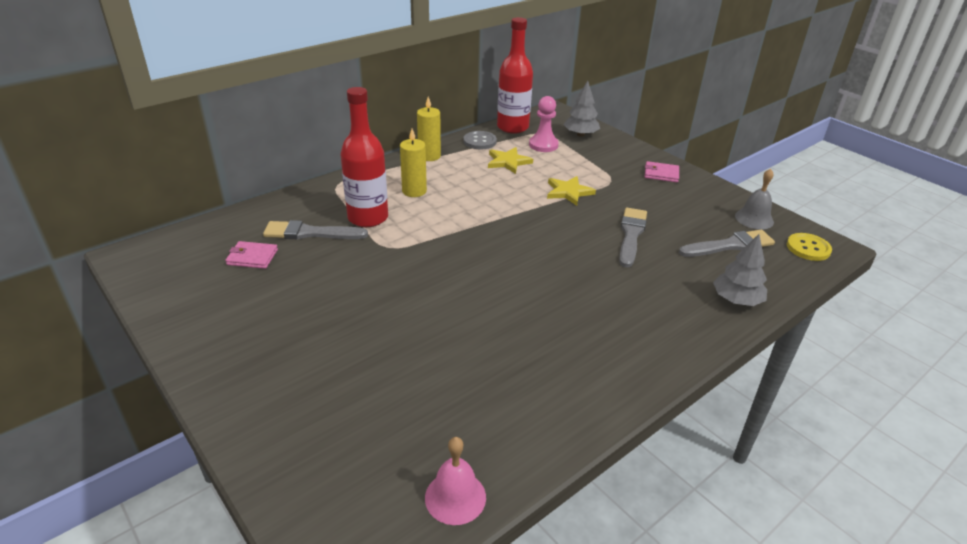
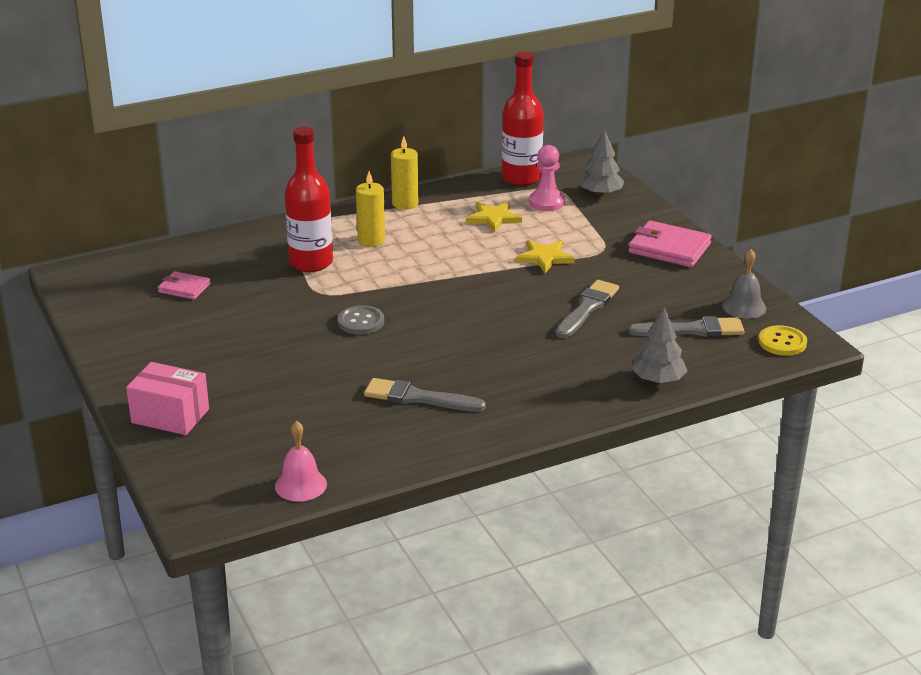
camera: 15 degrees right, 5 degrees down
grey brush [263,220,368,239] -> grey brush moved to [364,378,486,412]
grey button [463,131,497,149] -> grey button moved to [338,305,384,335]
pink wallet [645,161,679,182] -> pink wallet [628,220,712,267], size x1.71
none -> pink box [126,362,209,435]

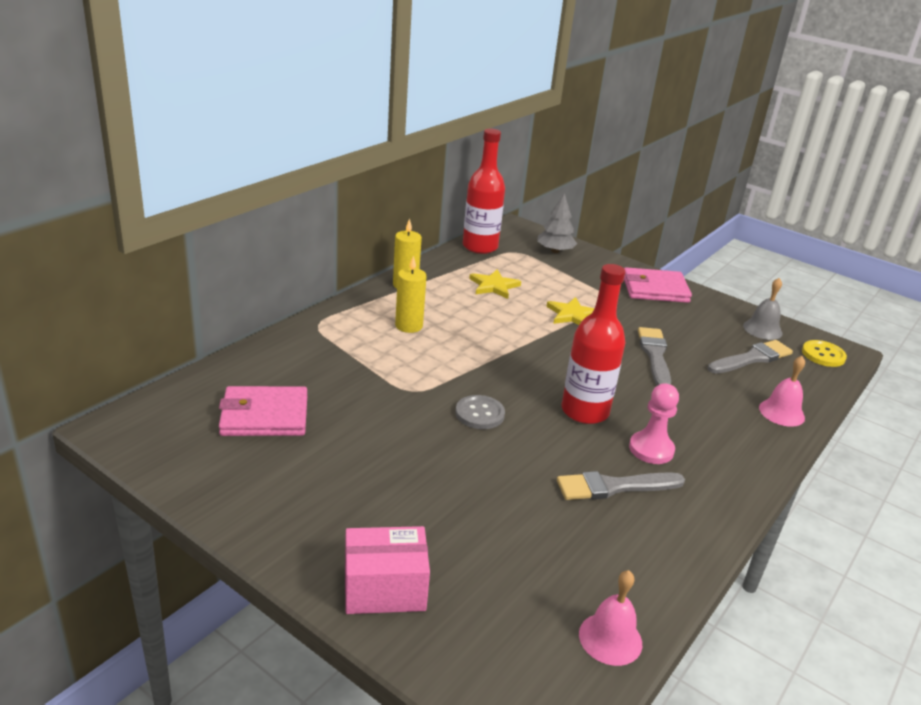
camera: 30 degrees left, 0 degrees up
pink wallet [158,271,211,300] -> pink wallet [219,386,307,436], size x1.71
red bottle [285,127,333,272] -> red bottle moved to [562,264,626,424]
pink pawn [529,145,565,211] -> pink pawn moved to [629,383,679,464]
grey tree [631,307,687,384] -> pink bell [759,356,805,427]

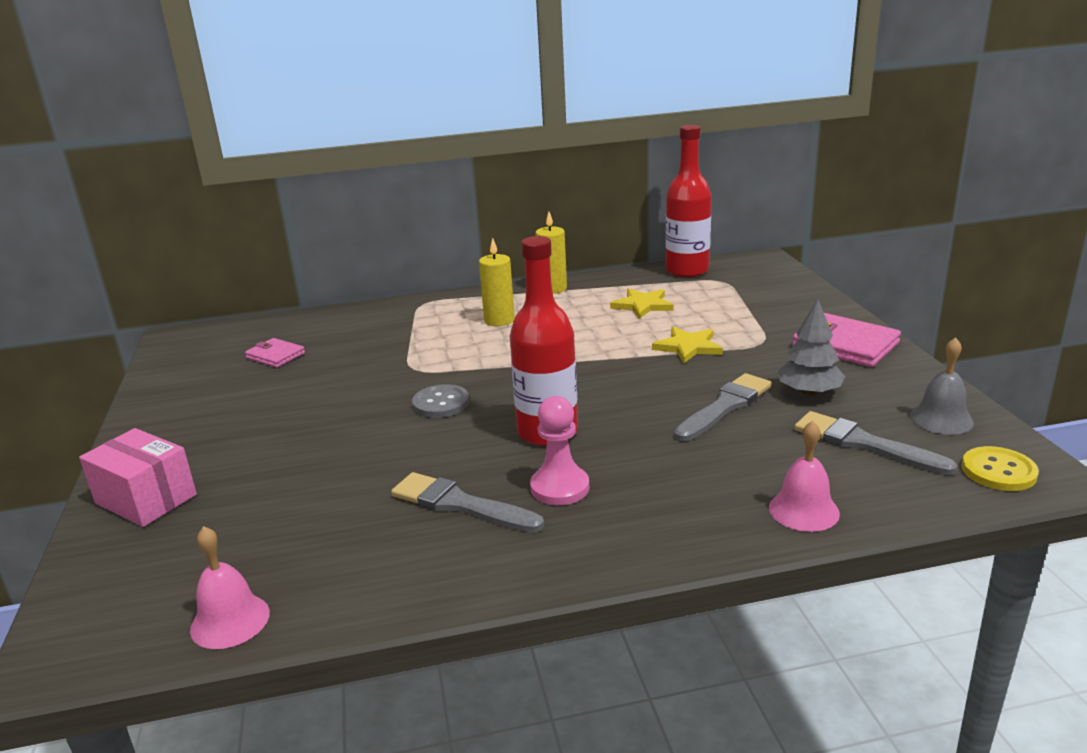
camera: 45 degrees right, 5 degrees down
pink wallet [219,386,307,436] -> pink wallet [245,338,305,368], size x0.58
grey tree [537,193,577,253] -> grey tree moved to [777,299,845,396]
grey brush [708,340,793,374] -> grey brush turned 150 degrees counterclockwise [794,411,958,475]

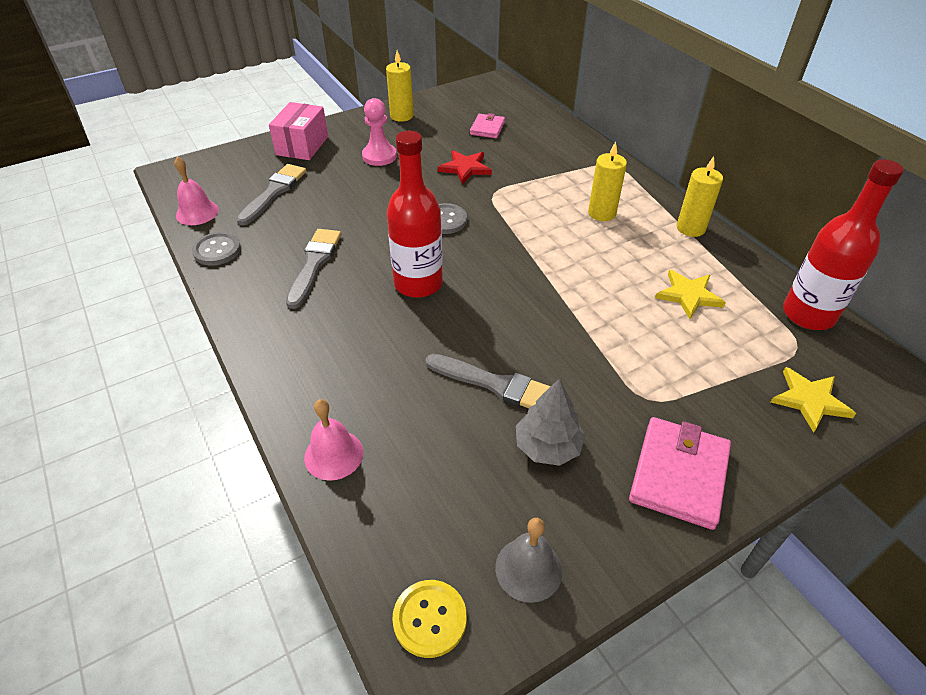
camera: 70 degrees right, 20 degrees up
pink pawn [530,396,589,505] -> pink pawn moved to [362,98,397,166]
yellow star [652,327,723,364] -> yellow star moved to [771,367,856,433]
grey brush [794,411,958,475] -> grey brush moved to [236,164,306,226]
none -> grey button [192,232,241,266]
none -> yellow candle [386,50,414,122]
none -> red star [438,150,492,184]

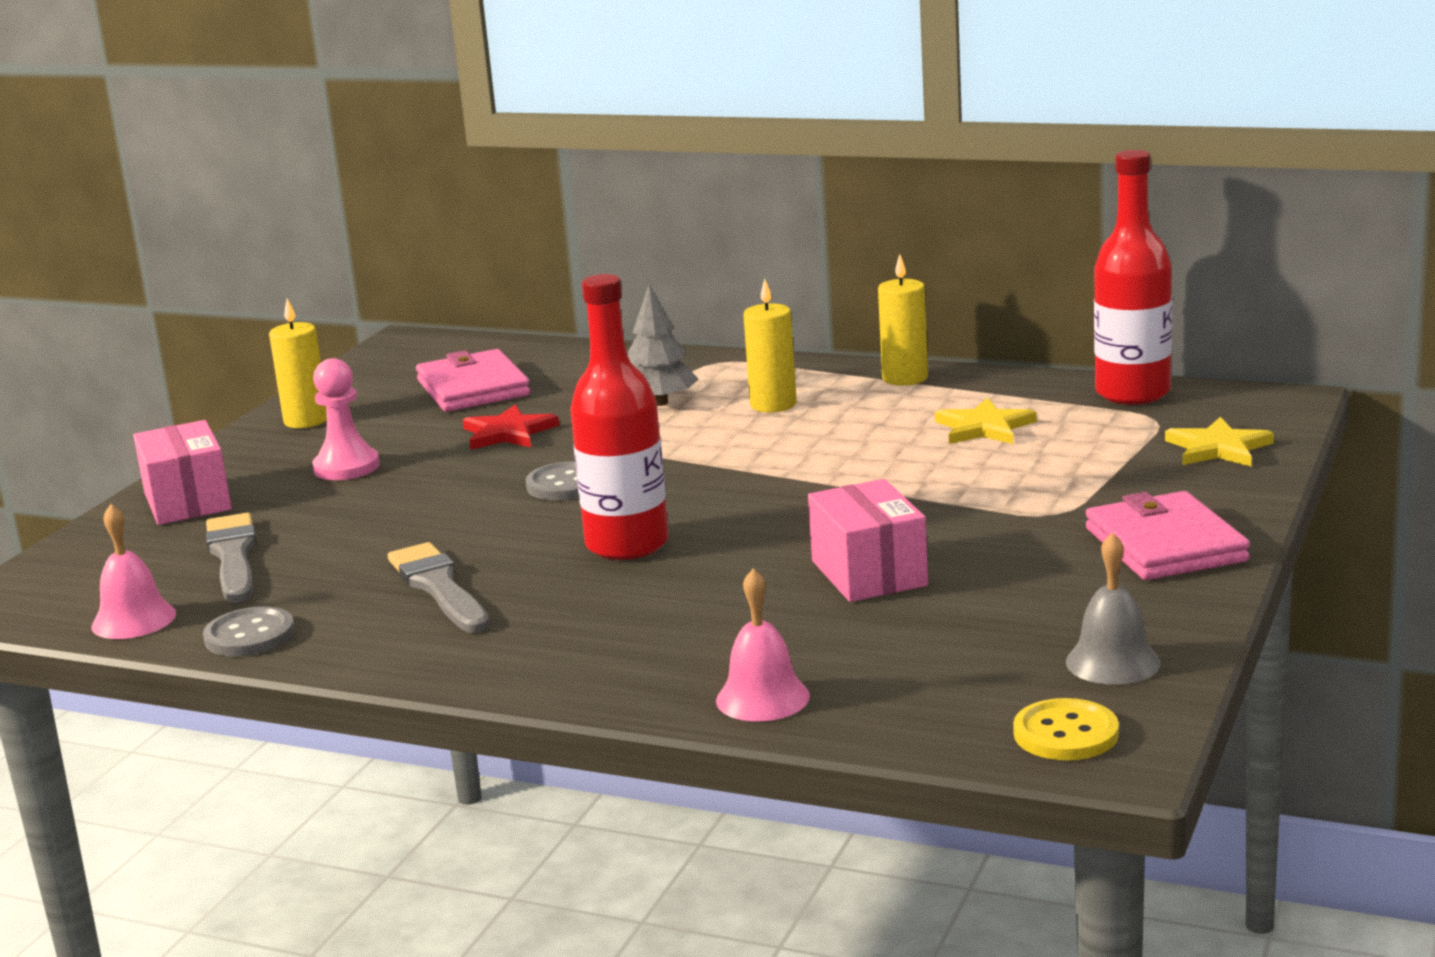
camera: 35 degrees left, 25 degrees down
grey brush [425,354,551,408] -> pink box [808,479,928,602]
pink wallet [470,113,505,138] -> pink wallet [416,349,530,412], size x1.71
grey tree [516,379,585,466] -> grey tree moved to [627,284,699,406]

